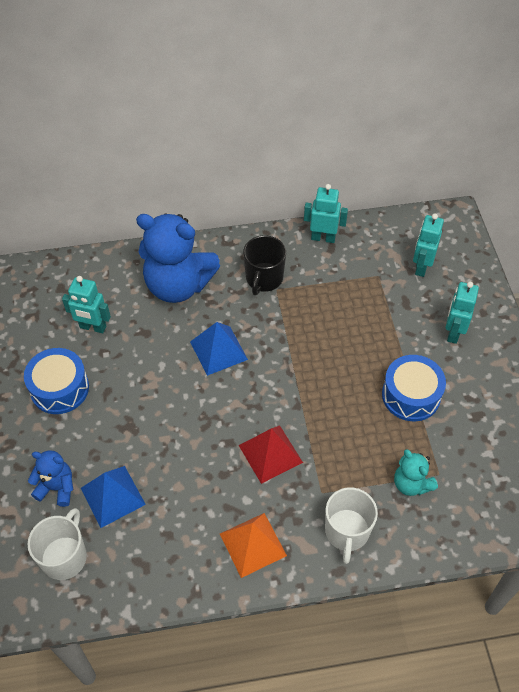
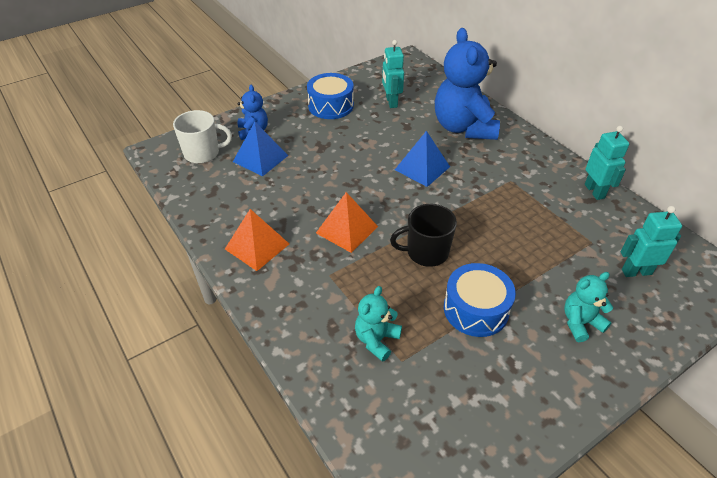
camera: 65 degrees right, 10 degrees down
red pyramid [239,425,303,484] -> orange pyramid [316,192,378,253]
black mug [243,235,286,295] -> black mug moved to [390,204,457,267]
white mug [325,487,378,564] -> none
turquoise robot [446,282,479,344] -> turquoise teddy bear [564,272,613,342]

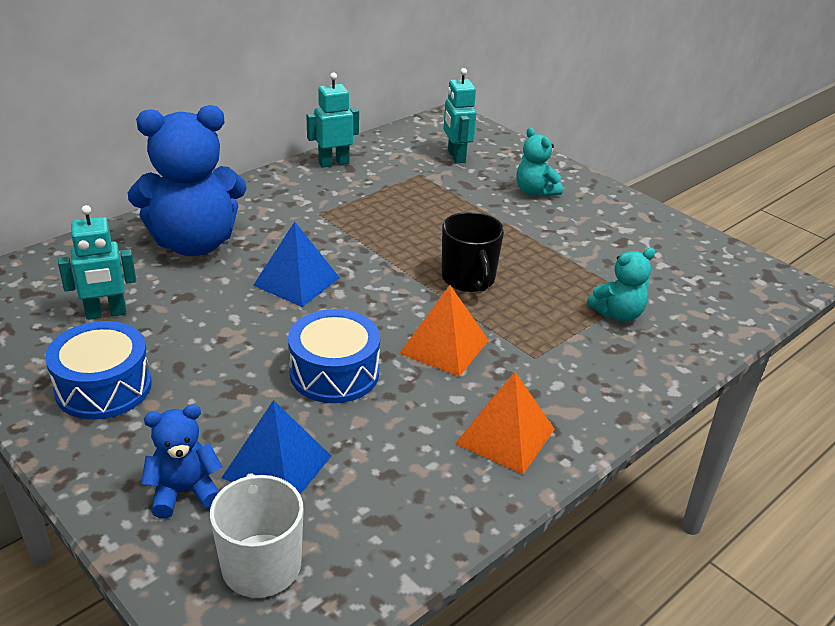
camera: 100 degrees left, 10 degrees down
turquoise teddy bear [355,286,402,362] -> turquoise teddy bear turned 45 degrees counterclockwise [587,248,655,322]
blue drum [444,263,516,337] -> blue drum moved to [288,309,380,403]

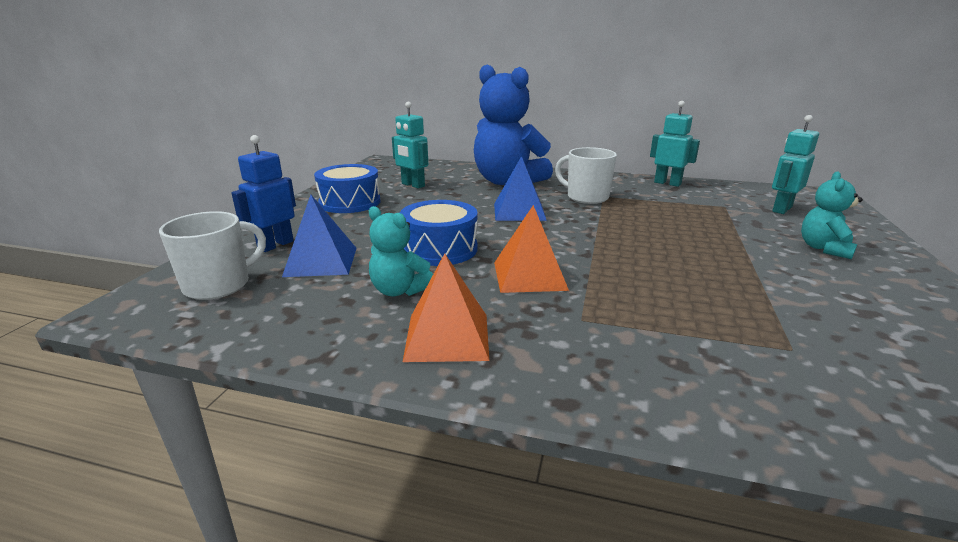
camera: 60 degrees right, 10 degrees down
blue teddy bear [141,404,222,519] -> blue robot [231,135,296,252]
black mug [442,212,504,292] -> none
turquoise teddy bear [587,248,655,322] -> turquoise teddy bear moved to [369,206,433,296]
none -> white mug [555,147,617,204]

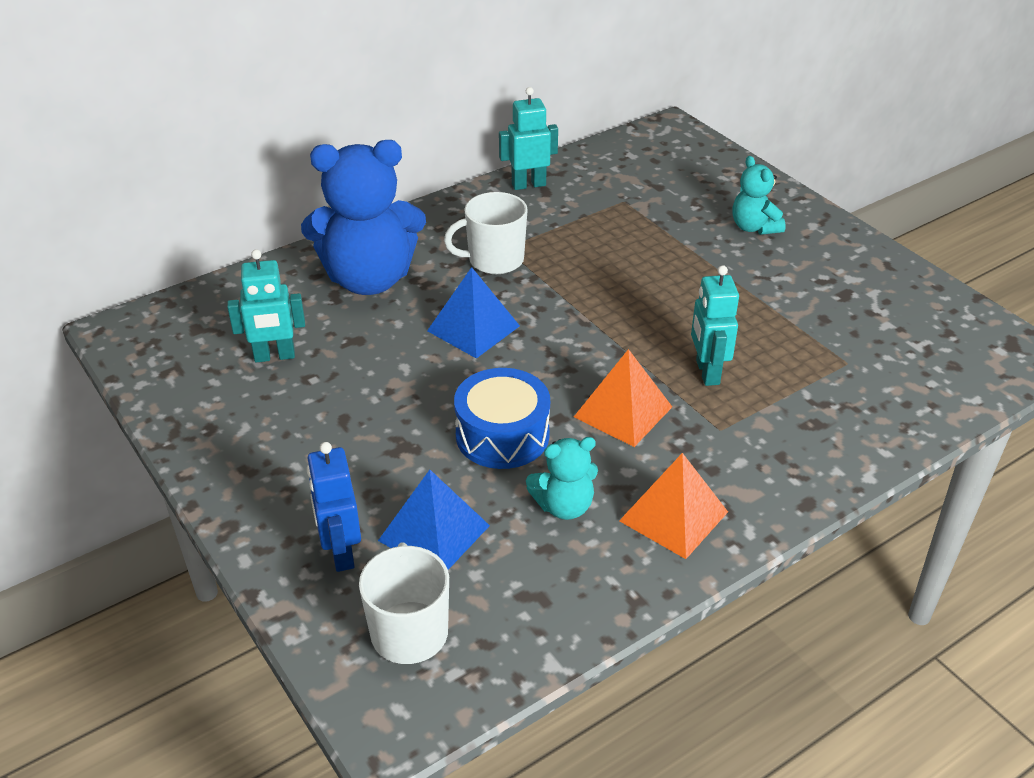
camera: 50 degrees left, 15 degrees up
blue drum [314,164,380,213] -> none
turquoise robot [772,115,819,214] -> turquoise robot moved to [691,265,739,386]

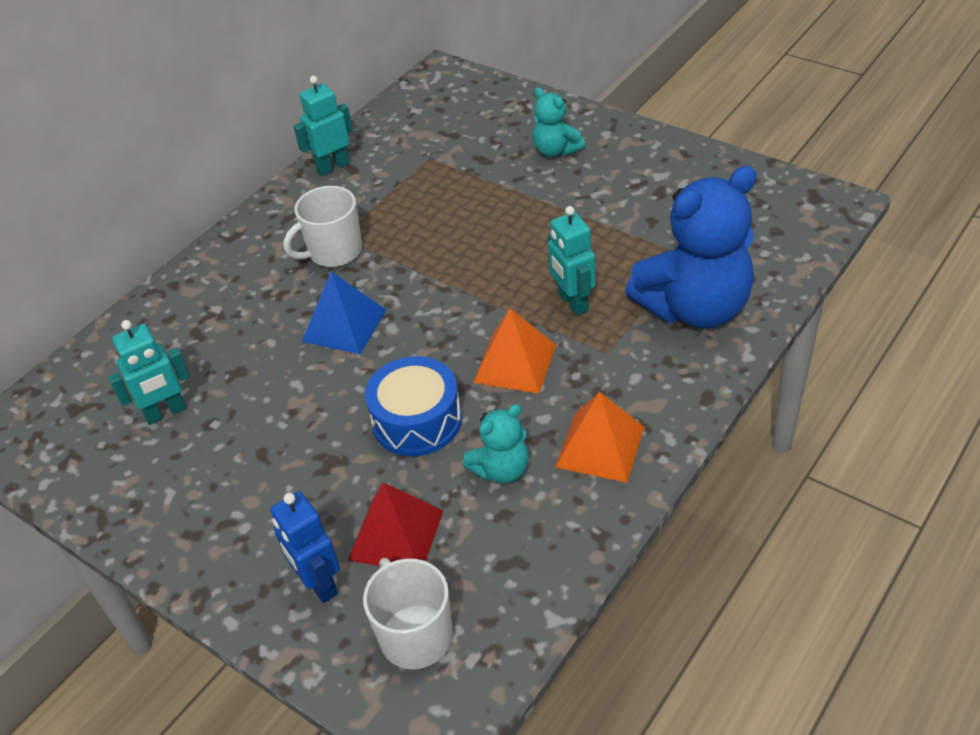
camera: 15 degrees left, 5 degrees up
blue teddy bear [301,140,426,295] -> blue teddy bear moved to [625,166,757,329]
blue pyramid [378,470,490,570] -> red pyramid [348,482,443,566]

